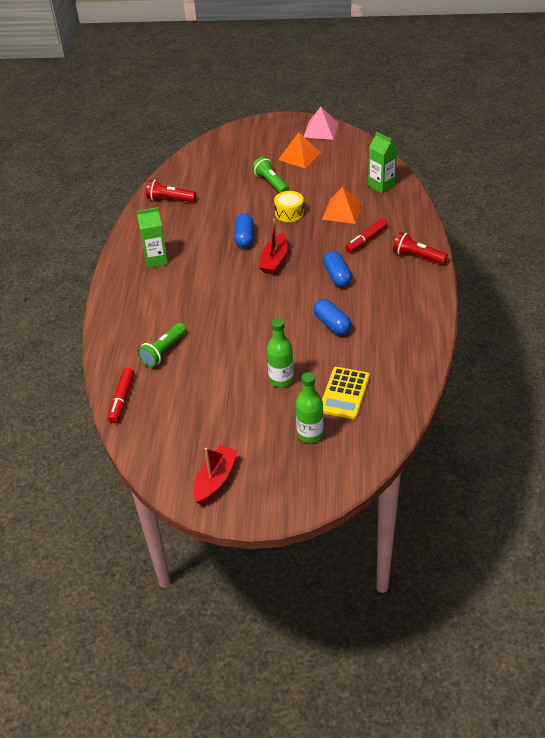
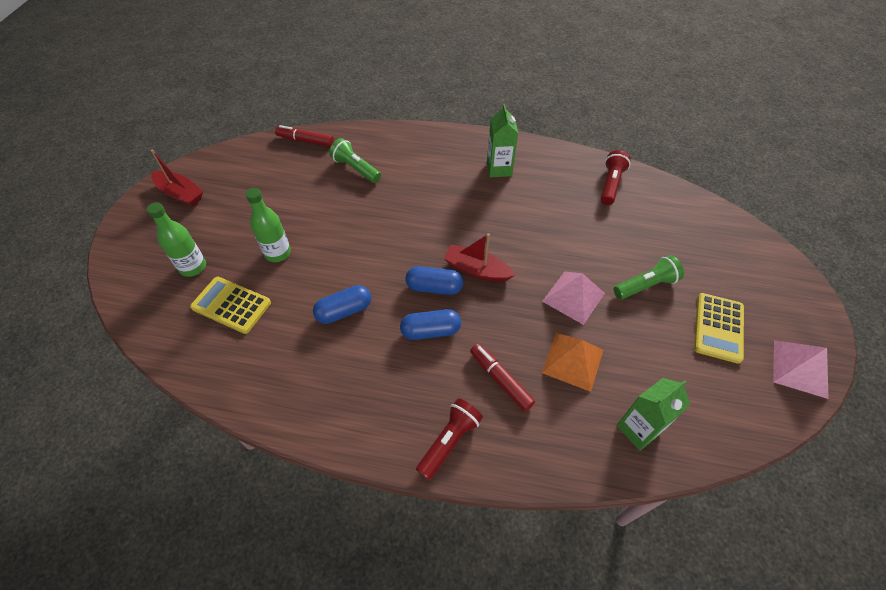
camera: 95 degrees right, 10 degrees up
blue capsule [234,213,254,248] -> blue capsule moved to [405,266,463,295]
yellow drum [274,191,304,222] -> pink pyramid [542,272,605,325]
orange pyramid [278,132,321,168] -> yellow calculator [694,293,744,364]

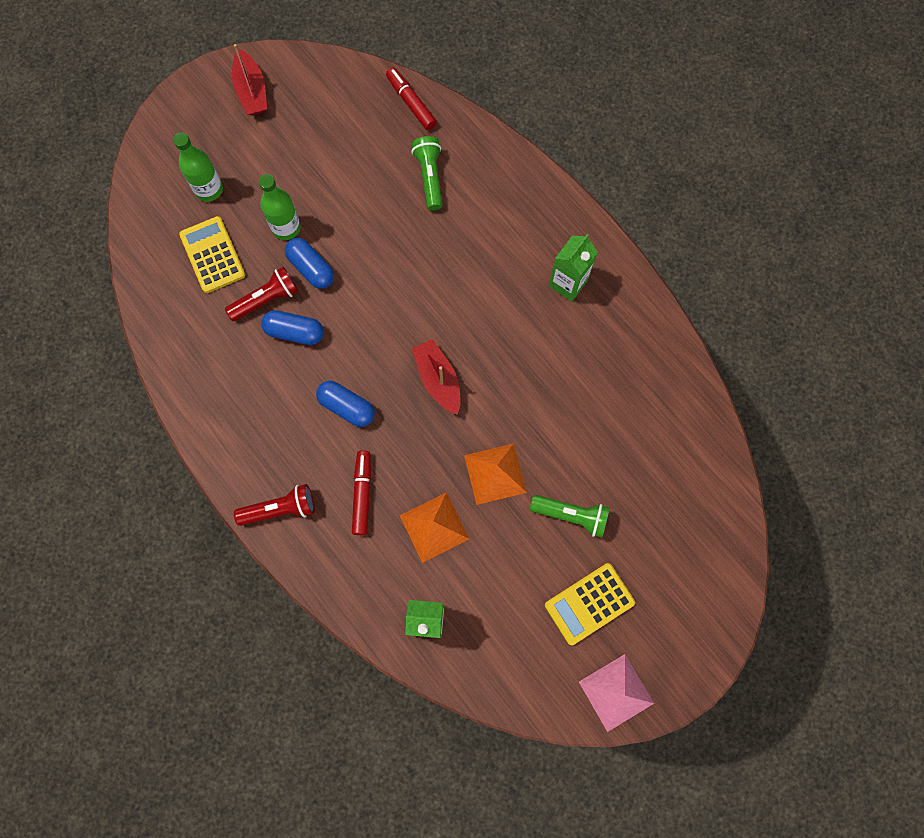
camera: 40 degrees right, 20 degrees up
blue capsule [405,266,463,295] -> blue capsule moved to [285,238,334,289]
pink pyramid [542,272,605,325] -> orange pyramid [464,443,527,505]
red flashlight [601,150,631,205] -> red flashlight moved to [225,267,299,321]

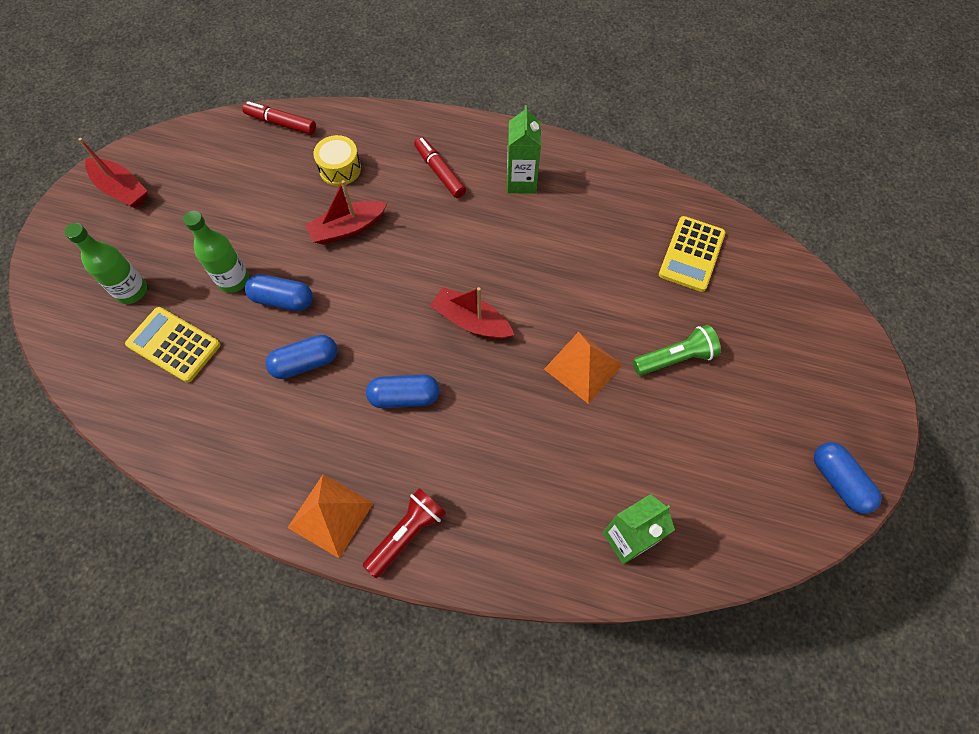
camera: 35 degrees left, 10 degrees down
red flashlight [225,267,299,321] -> none
red marker [352,450,371,535] -> red marker moved to [414,137,466,198]
orange pyramid [400,492,469,563] -> orange pyramid moved to [287,475,373,558]
green flashlight [411,136,443,211] -> yellow drum [313,135,361,186]
yellow calculator [545,563,635,645] -> yellow calculator moved to [659,216,726,292]
pink pyramid [579,654,654,732] -> blue capsule [814,442,882,514]
none -> red boat [305,180,387,245]

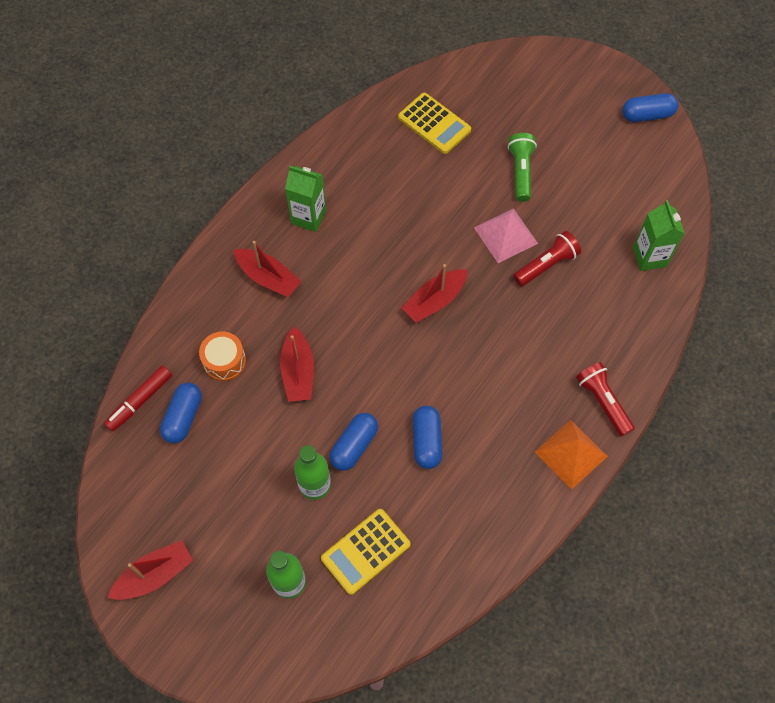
camera: 70 degrees left, 0 degrees up
yellow drum [313,135,361,186] -> orange drum [199,331,246,381]
blue capsule [366,375,440,408] -> blue capsule moved to [160,383,202,444]
red marker [414,137,466,198] -> red boat [234,241,301,297]
orange pyramid [544,332,623,404] -> pink pyramid [474,208,538,263]
none -> red flashlight [513,231,581,287]

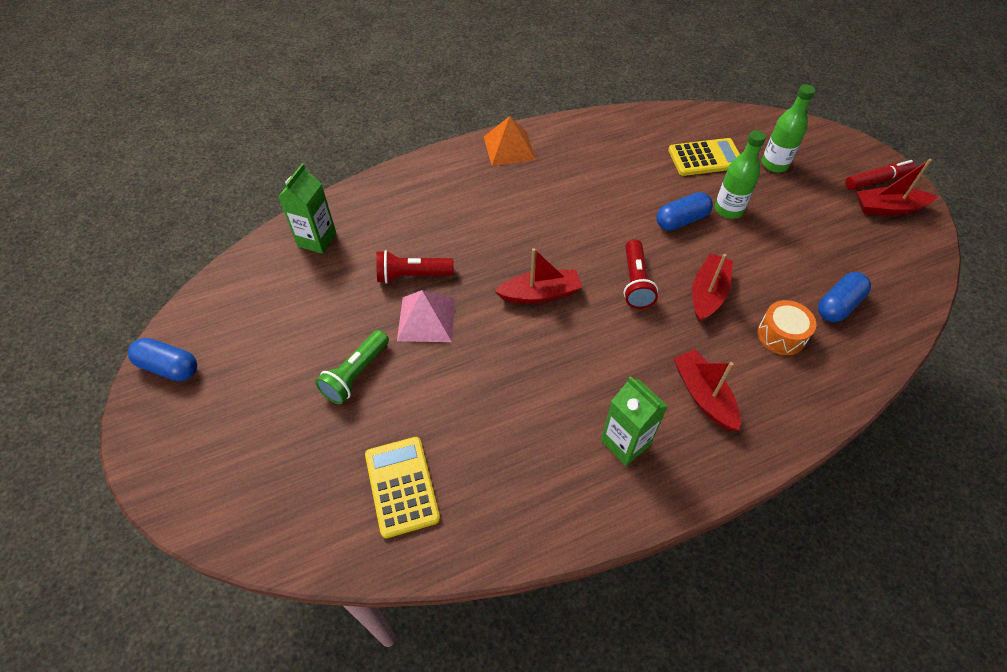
camera: 150 degrees left, 10 degrees down
red marker [104,365,172,432] -> red marker moved to [845,160,916,190]
blue capsule [413,406,442,469] -> none
red flashlight [576,362,635,437] -> red flashlight moved to [624,239,658,309]

